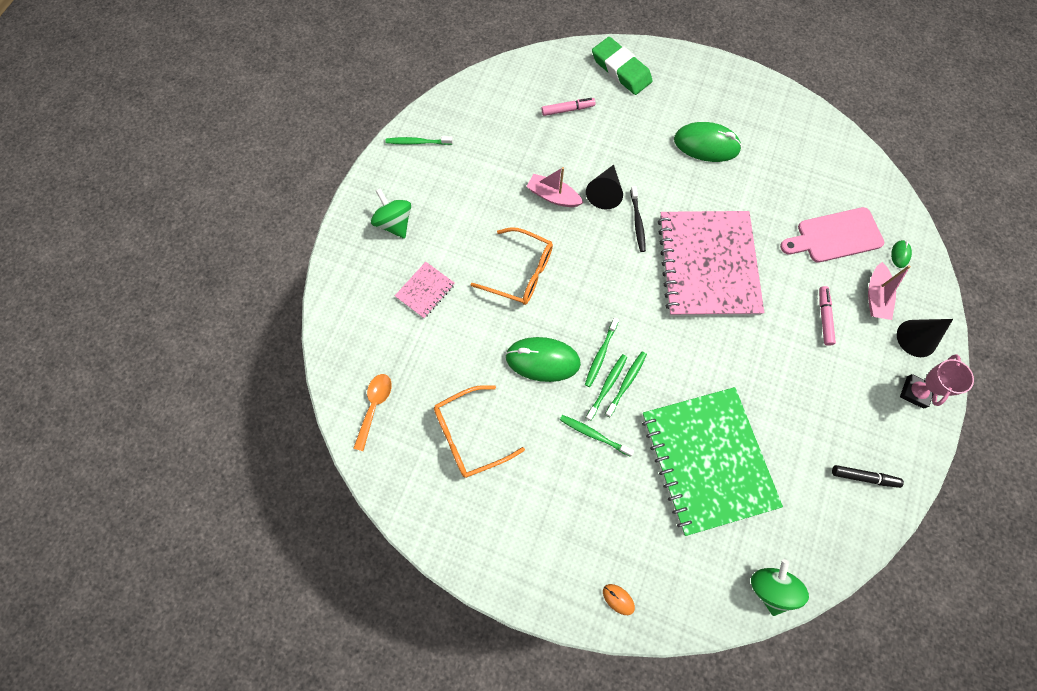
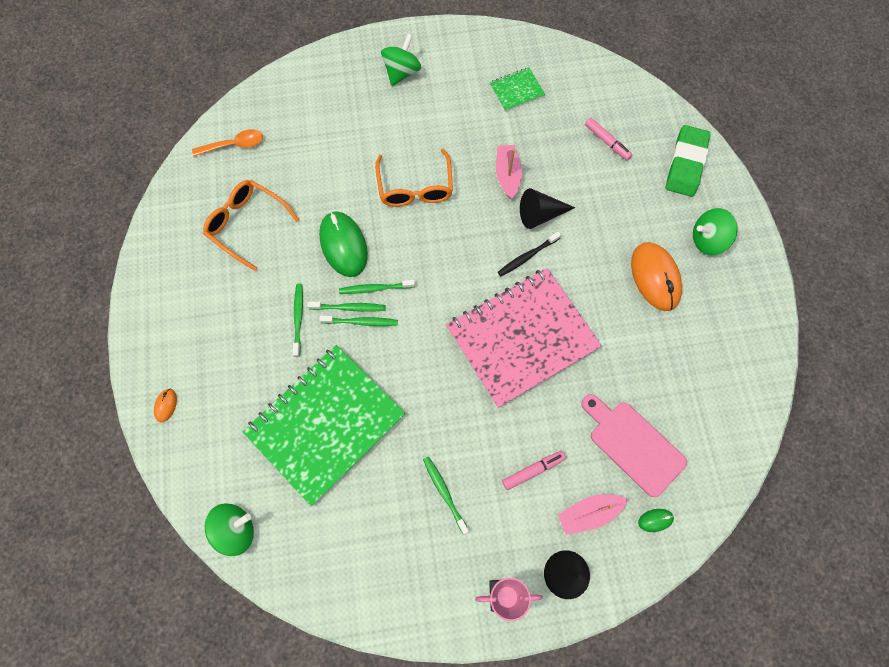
camera: 60 degrees right, 0 degrees up
green toothbrush [385,136,453,145] -> green toothbrush moved to [423,456,469,534]
pink notebook [395,262,455,319] -> none
green mouse [674,122,742,162] -> orange mouse [631,242,682,311]
black marker [832,465,904,488] -> none
none -> green notebook [489,67,545,112]
none -> green spinning top [693,208,738,255]

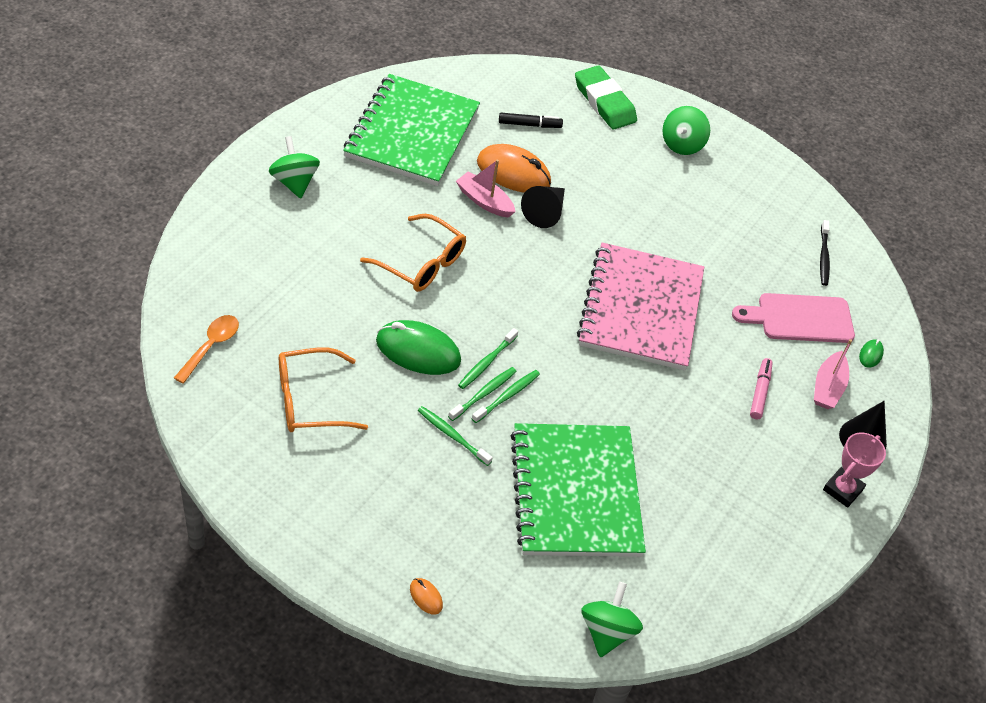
camera: 55 degrees left, 20 degrees down
green toothbrush [423,456,469,534] -> none
green notebook [489,67,545,112] -> green notebook [343,74,480,186], size x2.37
black toothbrush [498,231,561,277] -> black toothbrush moved to [820,220,830,286]
pink marker [585,118,632,160] -> black marker [499,113,563,128]
orange mouse [631,242,682,311] -> orange mouse moved to [477,144,551,193]

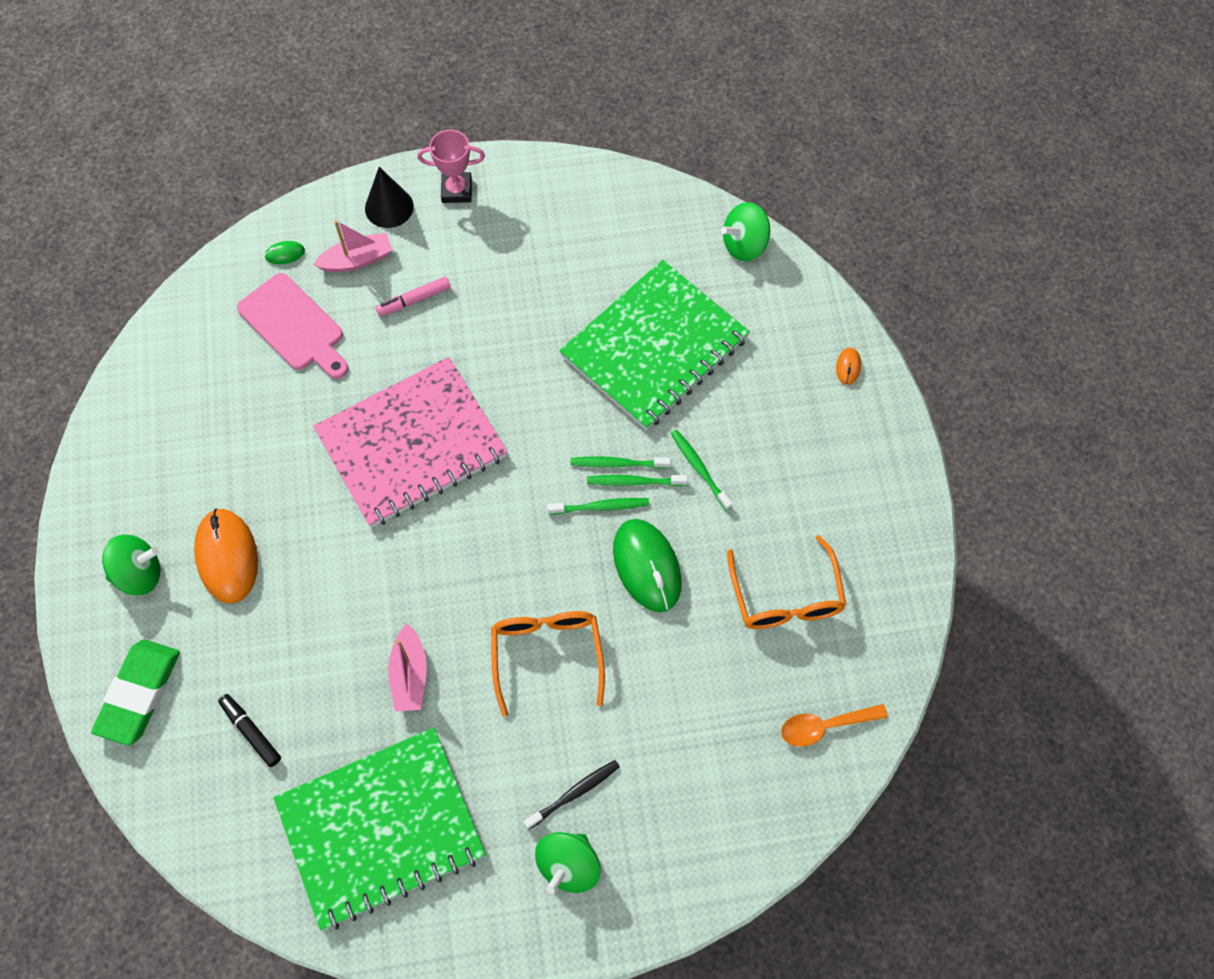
camera: 125 degrees left, 15 degrees up
orange glasses [279,347,368,432] -> orange glasses turned 45 degrees clockwise [727,535,846,629]
green toothbrush [418,406,493,466] -> green toothbrush turned 150 degrees clockwise [671,430,732,511]
orange mouse [477,144,551,193] -> orange mouse moved to [194,509,258,604]
black cone [521,186,565,228] -> none
black toothbrush [820,220,830,286] -> black toothbrush moved to [524,760,620,829]

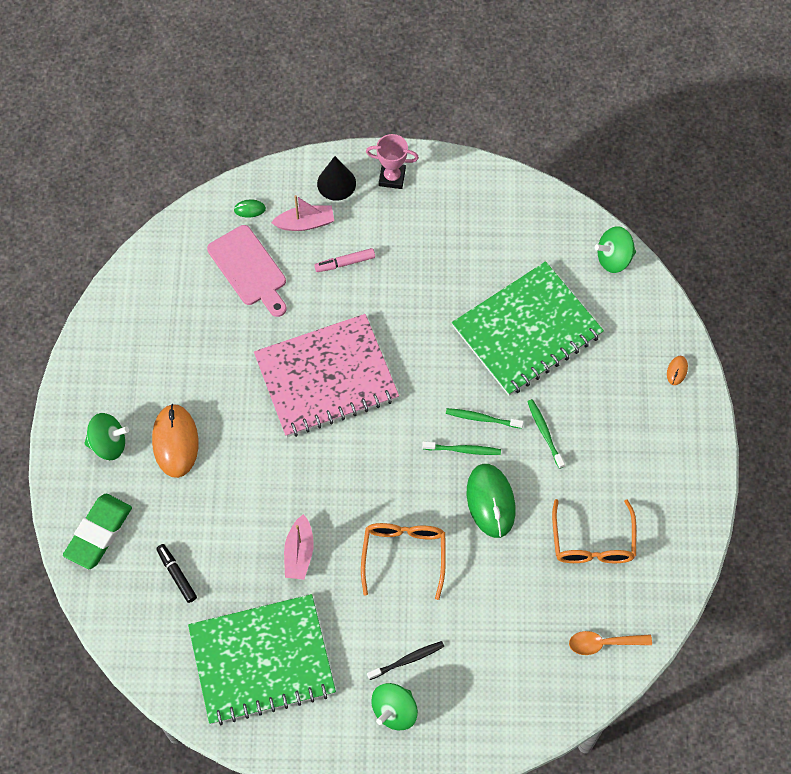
camera: 10 degrees right, 0 degrees up
green toothbrush [587,475,688,486] -> none

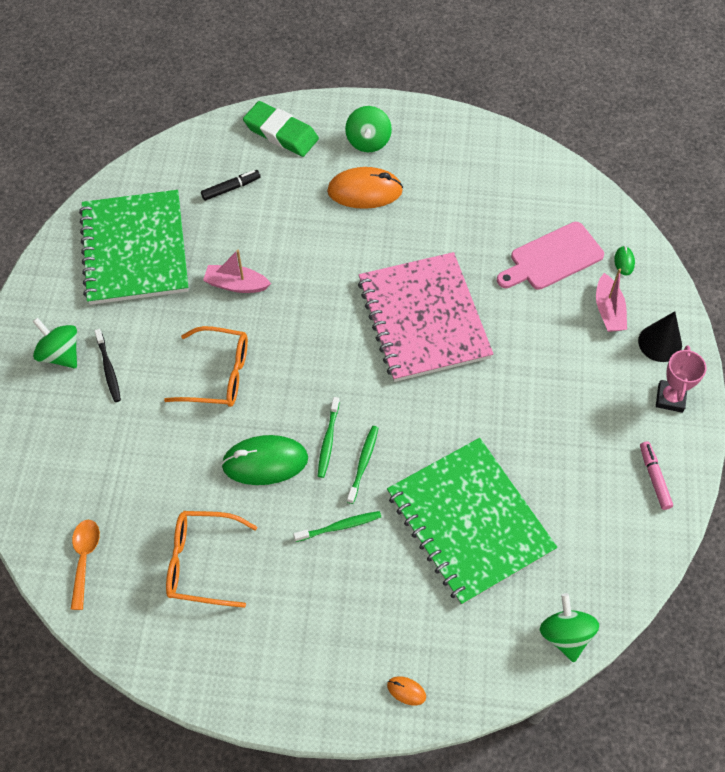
camera: 95 degrees right, 5 degrees down
pink marker [314,248,375,272] -> pink marker moved to [640,441,673,510]

